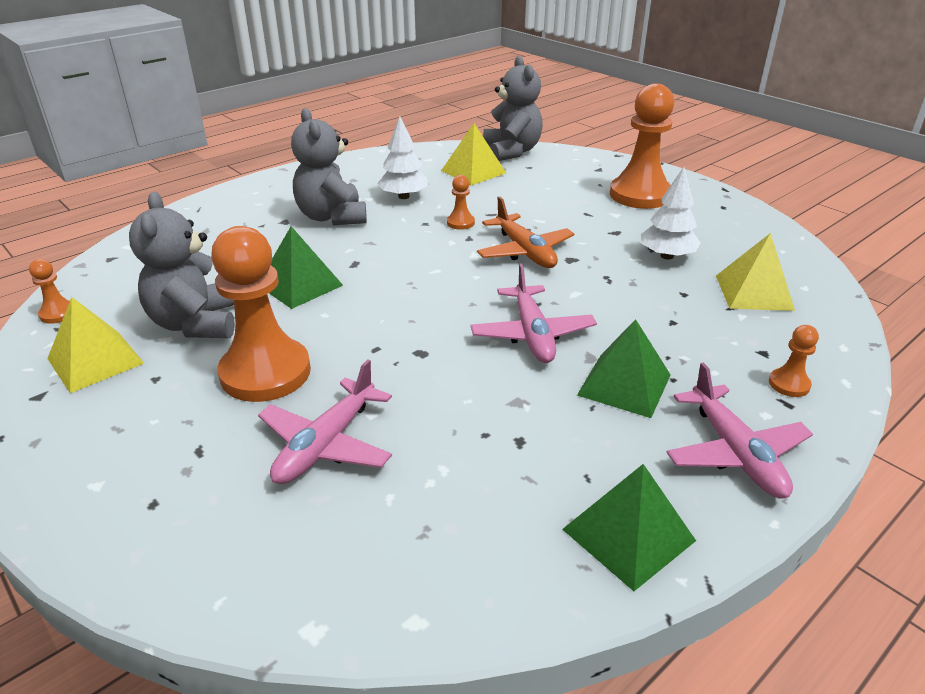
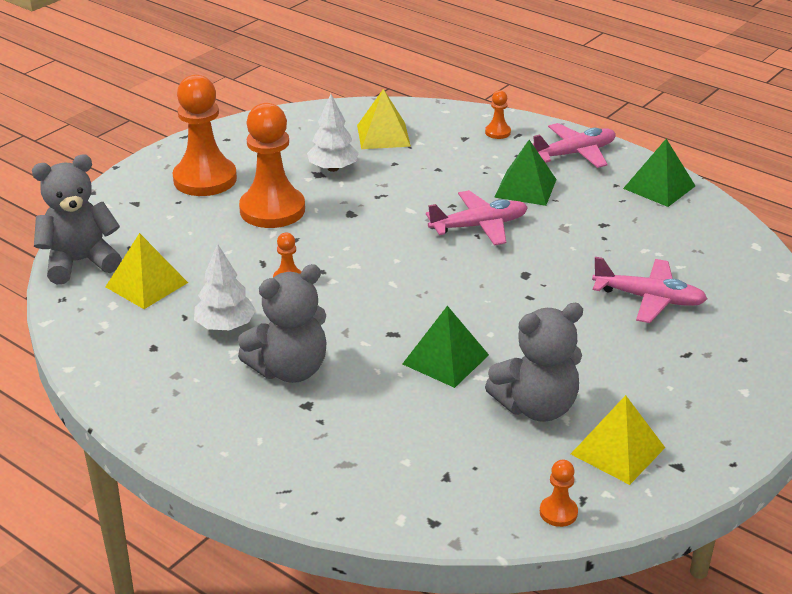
camera: 100 degrees left, 0 degrees up
orange pawn [211,226,311,402] -> orange pawn moved to [239,103,305,228]
orange plane [477,196,574,268] -> none

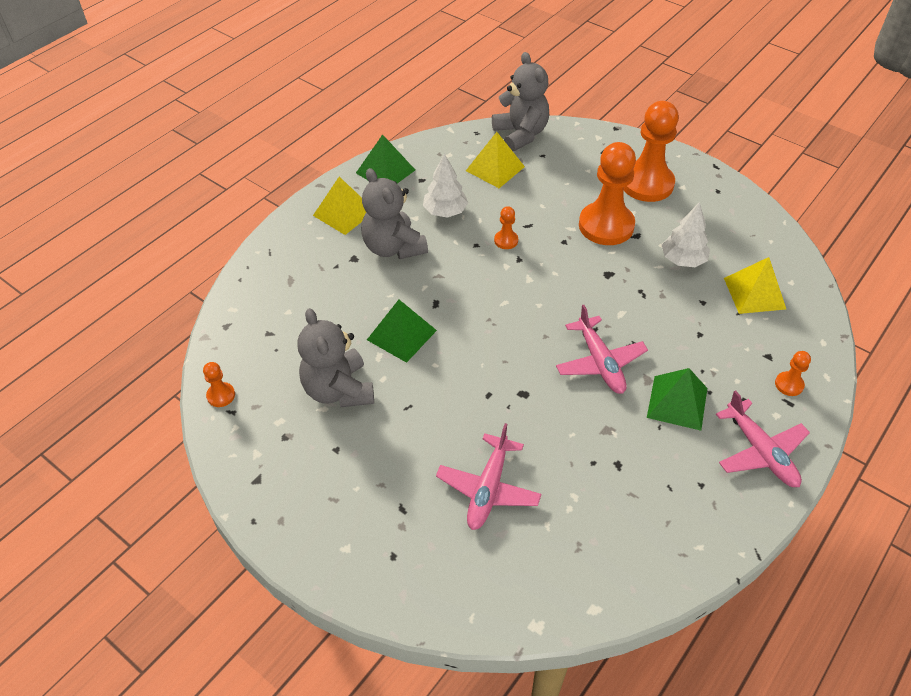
camera: 90 degrees right, 15 degrees up
yellow pyramid [571,395,665,485] -> yellow pyramid moved to [313,177,366,235]
green pyramid [623,139,695,207] -> green pyramid moved to [356,134,415,183]

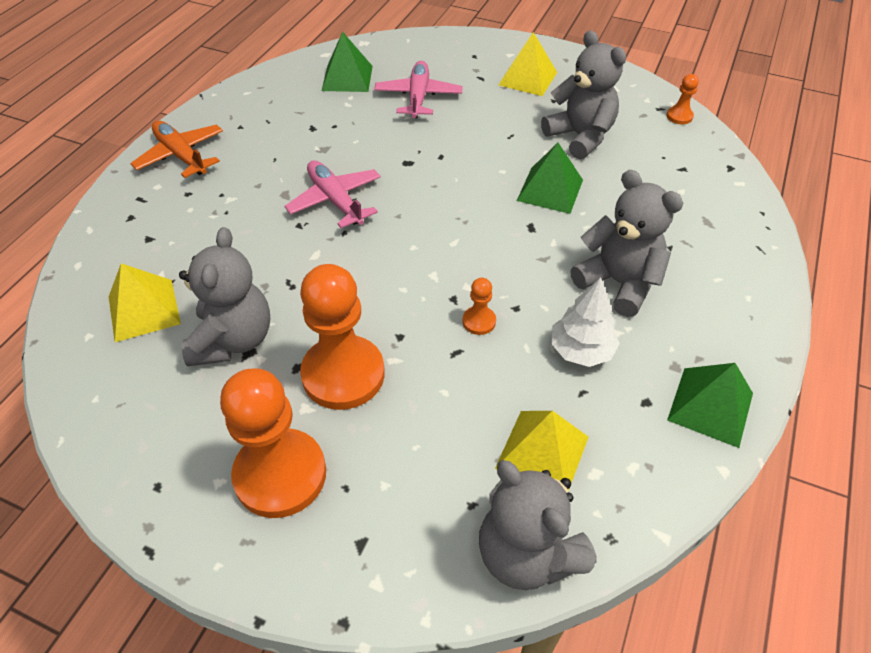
camera: 165 degrees right, 0 degrees up
yellow pyramid [313,177,366,235] -> yellow pyramid moved to [499,32,557,96]
green pyramid [647,368,707,431] -> green pyramid moved to [322,31,373,92]
white tree [662,202,710,267] -> grey teddy bear [179,227,270,366]
pink plane [716,390,810,487] -> orange plane [130,121,223,178]
orange pawn [775,351,811,396] -> none

